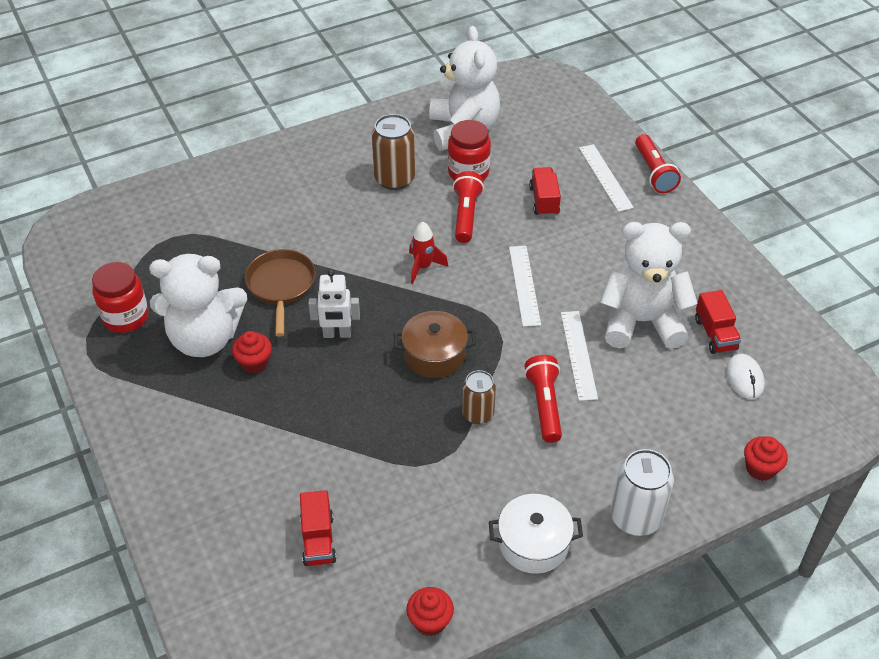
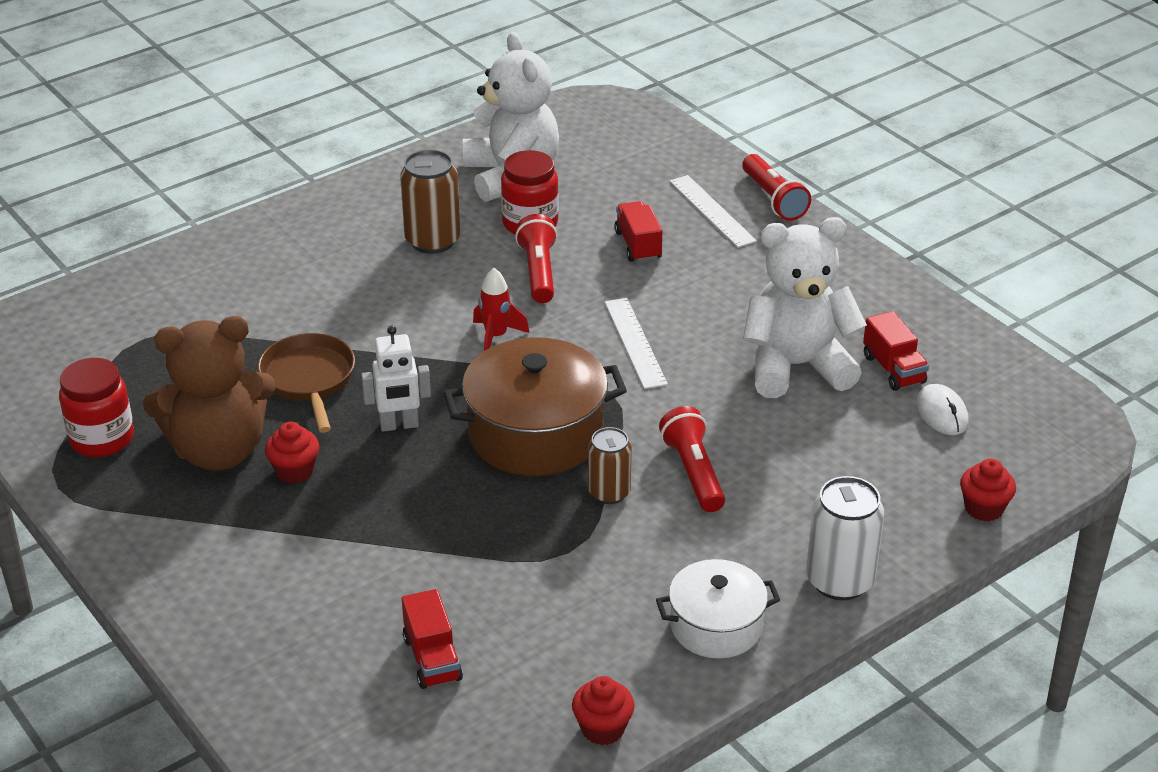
camera: 10 degrees left, 10 degrees down
white teddy bear [149,254,247,357] -> brown teddy bear [143,316,276,471]
brown pot [394,311,476,378] -> brown pot [443,337,627,476], size x1.63
white ruler [561,311,598,401] -> none

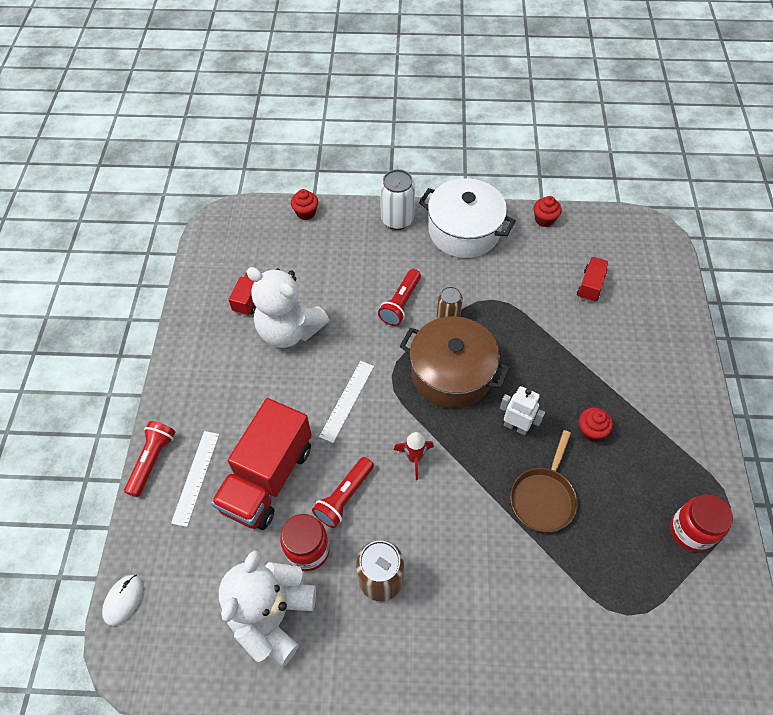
camera: 140 degrees left, 20 degrees up
brown teddy bear [143,316,276,471] -> none
red truck [614,201,663,262] -> red truck [211,398,312,530], size x2.14
white pot [656,559,780,659] -> white pot [419,178,516,258], size x1.63
white mouse [916,384,968,435] -> white mouse moved to [102,575,143,626]

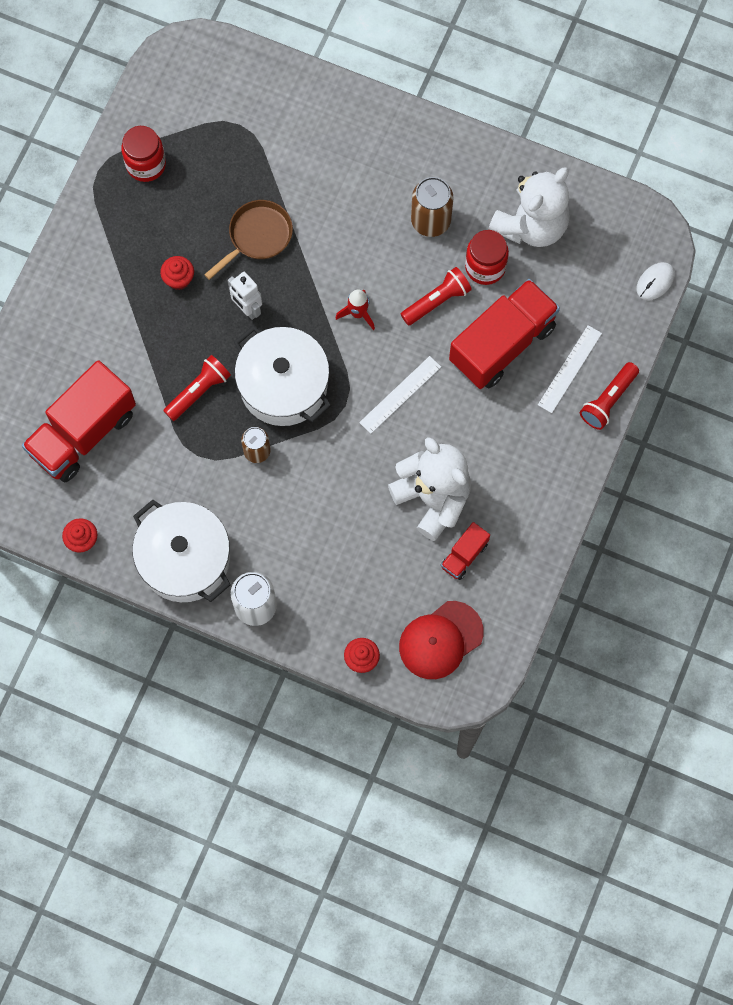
camera: 160 degrees left, 15 degrees up
red flashlight [378,269,421,326] -> red flashlight moved to [163,355,231,421]
brown pot [400,316,510,409] -> white pot [234,326,331,426]
red truck [577,257,609,302] -> red truck [22,360,136,482], size x2.14
none -> red cap [399,601,484,679]

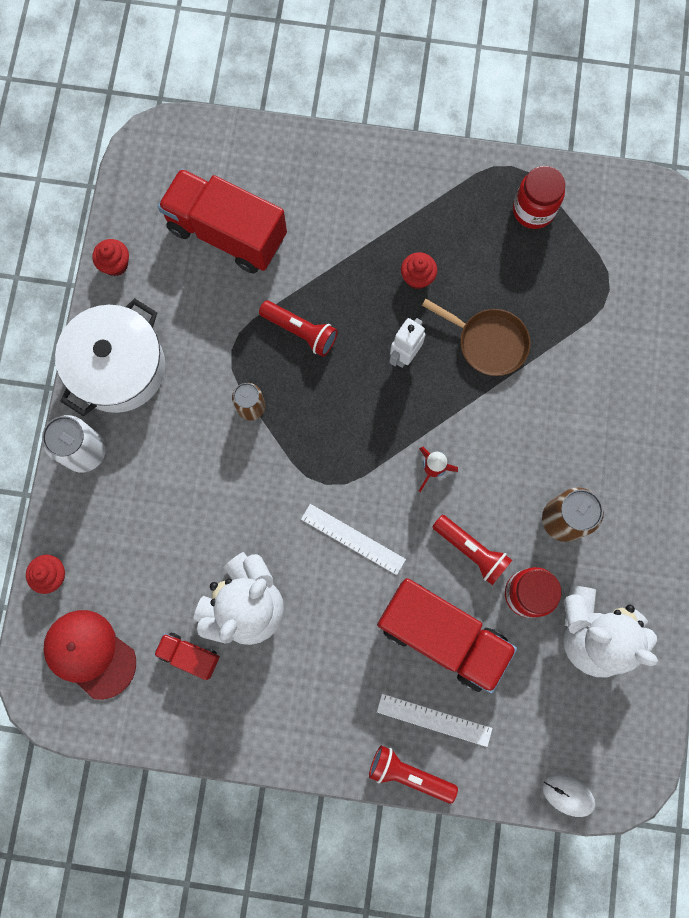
camera: 75 degrees right, 5 degrees up
white pot [234,326,331,426] -> none

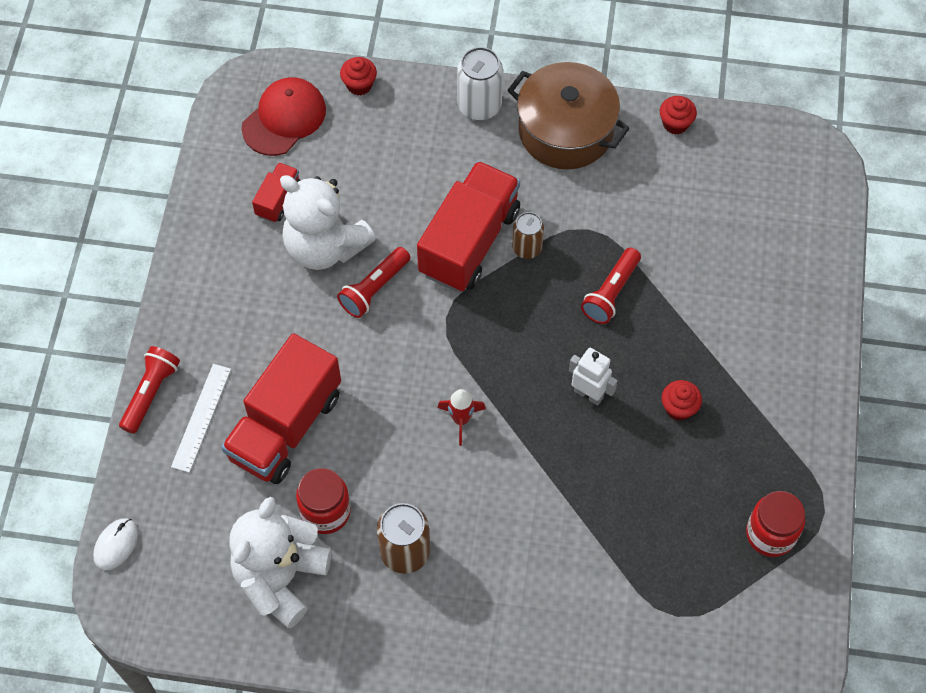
camera: 90 degrees right, 15 degrees down
white pot [55,298,165,416] -> brown pot [507,62,630,169]
red truck [158,169,287,273] -> red truck moved to [417,161,520,292]
white ruler [301,504,406,575] -> none
brown pan [422,299,530,376] -> none
red flashlight [432,515,512,585] -> red flashlight moved to [337,247,410,318]

